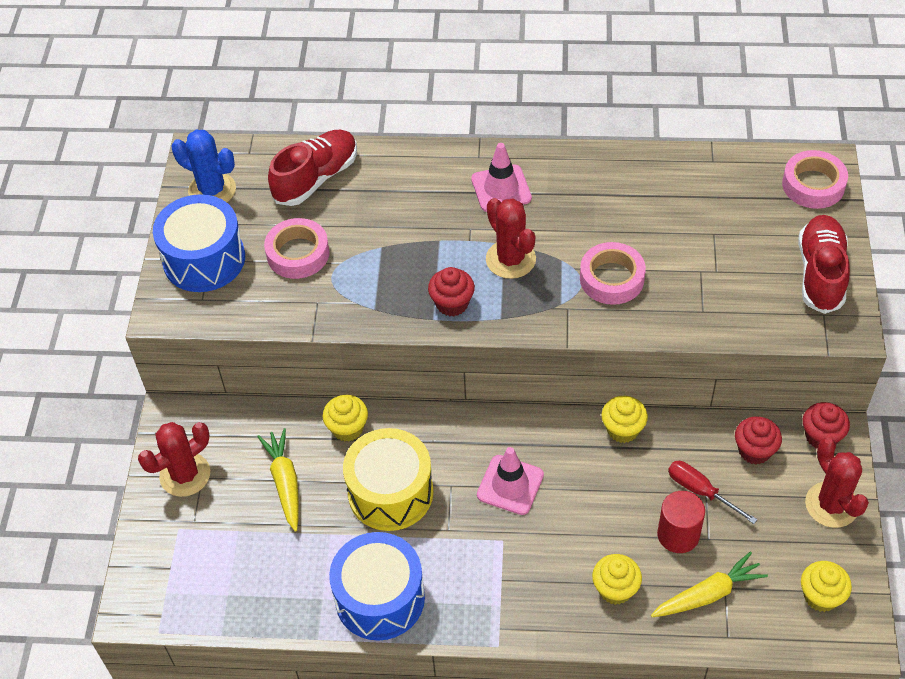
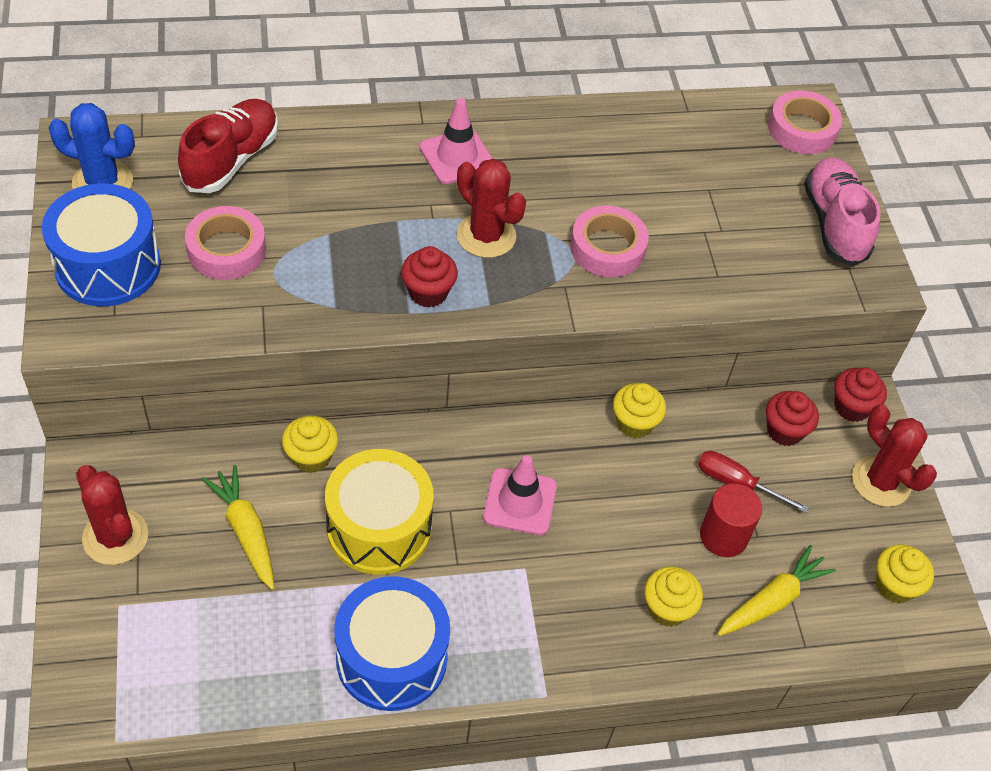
camera: 20 degrees left, 0 degrees up
red cactus [138,422,210,497] -> red cactus turned 75 degrees counterclockwise [76,465,148,565]
red shoe [798,215,850,314] -> pink shoe [804,158,881,266]

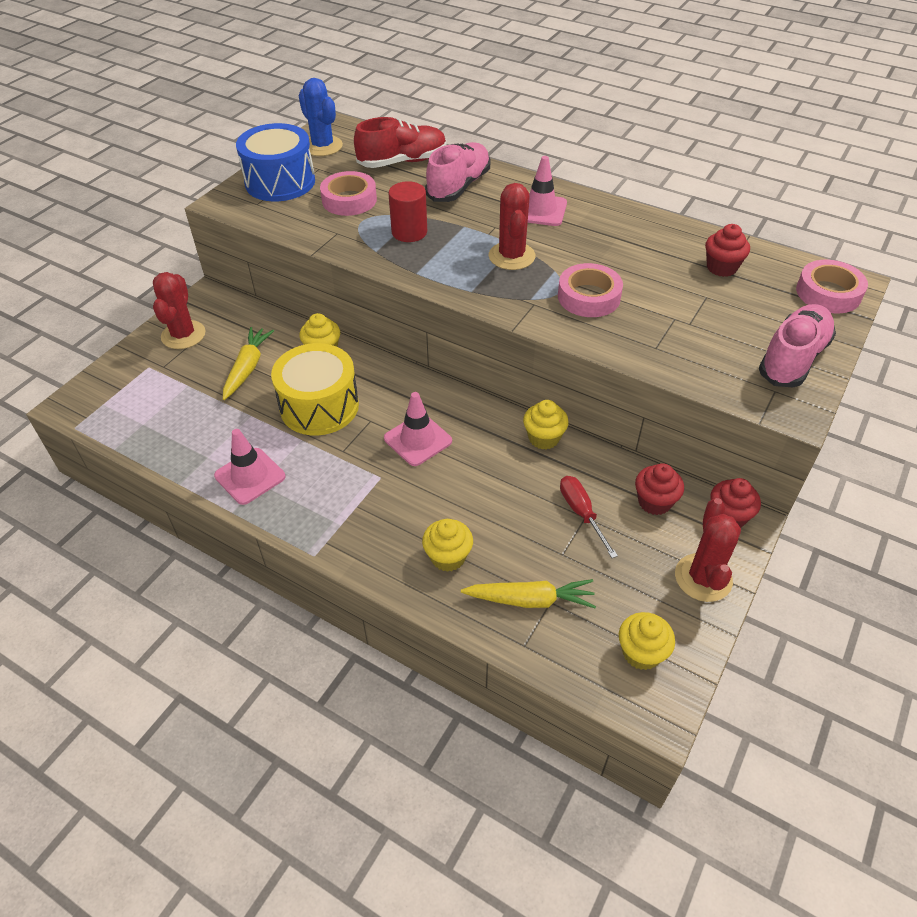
camera: 45 degrees right, 5 degrees down
blue drum [334,576,450,711] -> pink traffic cone [214,429,285,505]
red cupcake [401,246,458,308] -> red cupcake moved to [705,224,750,277]
red cylinder [700,483,762,557] -> red cylinder moved to [388,181,427,242]
none -> pink shoe [425,142,491,202]

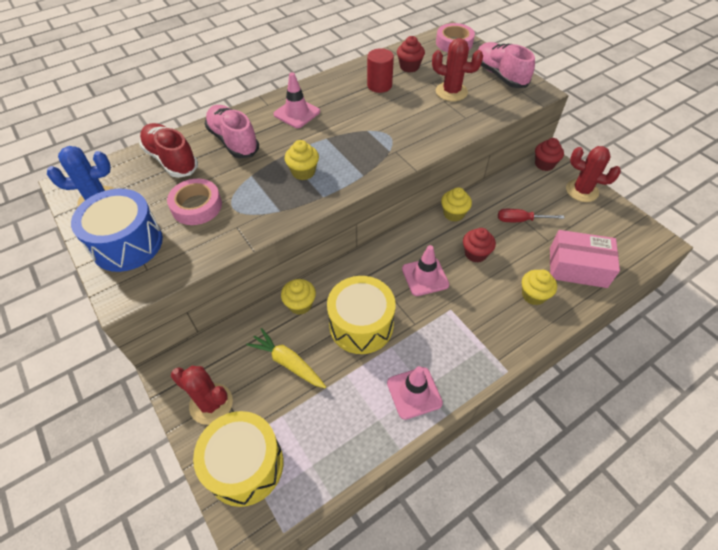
camera: 65 degrees left, 5 degrees up
red shoe [354,117,447,168] -> red shoe turned 45 degrees counterclockwise [139,123,198,178]
red cylinder [388,181,427,242] -> red cylinder moved to [367,48,394,93]
yellow carrot [461,579,596,608] -> pink box [550,230,620,288]
red cactus [489,183,535,270] -> red cactus moved to [432,38,483,101]
pink tape [558,263,623,317] -> none
yellow cupcake [619,612,675,670] -> yellow cupcake moved to [285,140,319,180]
red cupcake [635,463,684,515] -> red cupcake moved to [463,228,496,262]
none -> yellow drum [193,411,283,507]

